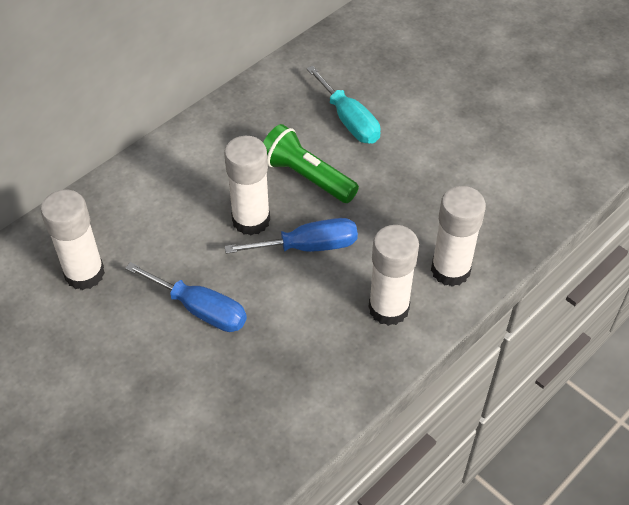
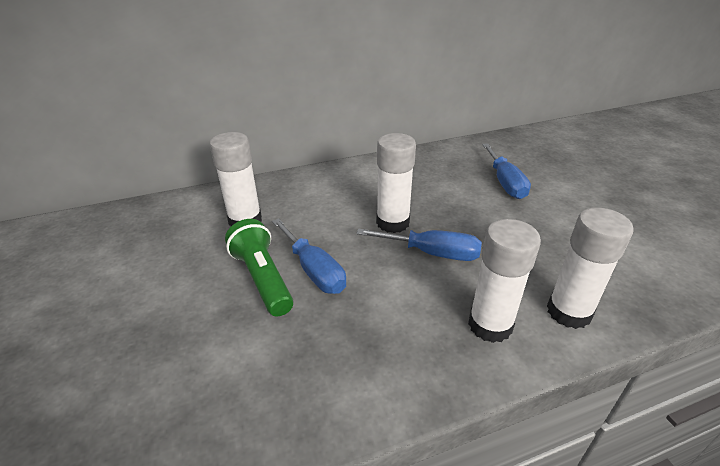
camera: 25 degrees right, 15 degrees down
green flashlight [263,124,359,203] -> green flashlight moved to [225,219,293,316]
turquoise screwdriver [306,66,380,144] -> blue screwdriver [482,143,531,199]

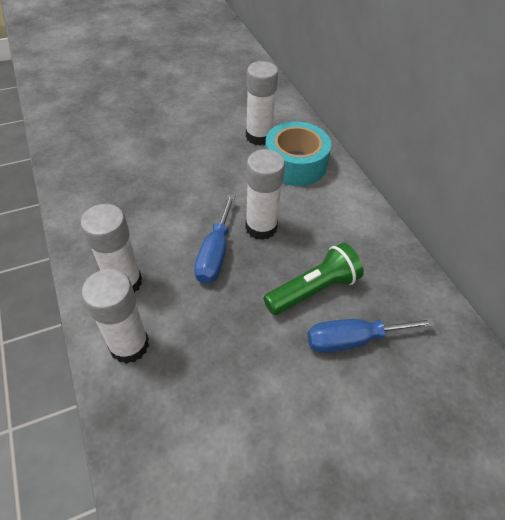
camera: 85 degrees right, 15 degrees up
green flashlight [225,219,293,316] -> green flashlight moved to [263,243,364,315]
blue screwdriver [272,218,346,294] -> none
none -> turquoise tape [265,121,331,186]

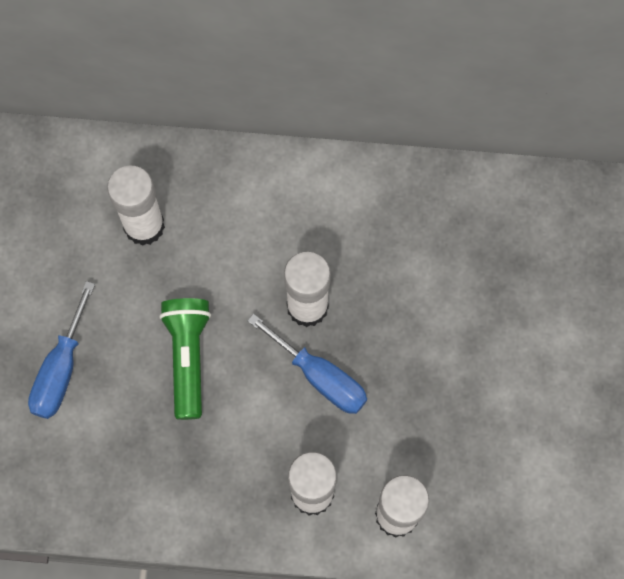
camera: 60 degrees left, 20 degrees up
green flashlight [263,243,364,315] -> green flashlight moved to [159,298,211,420]
turquoise tape [265,121,331,186] -> none
blue screwdriver [307,318,435,353] -> blue screwdriver moved to [28,281,95,419]

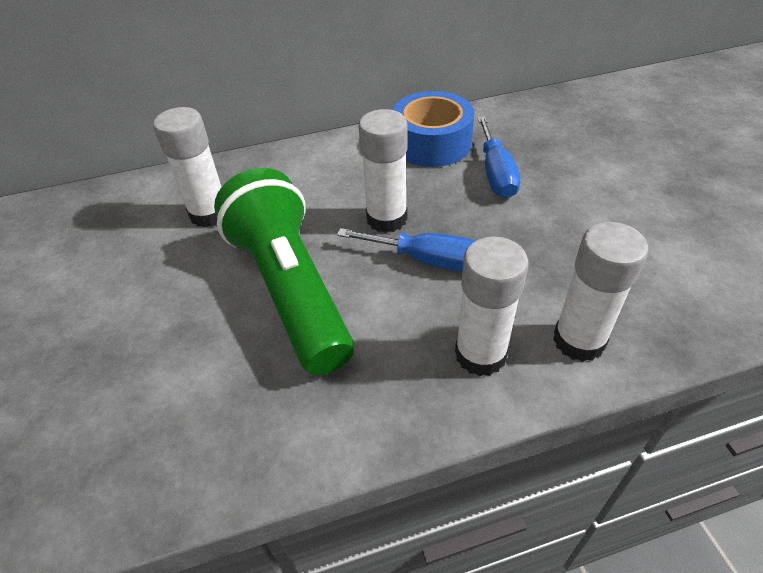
camera: 20 degrees left, 25 degrees down
blue screwdriver [28,281,95,419] -> blue screwdriver moved to [477,116,521,198]
green flashlight [159,298,211,420] -> green flashlight [214,168,354,375], size x1.67
none -> blue tape [393,91,474,167]

